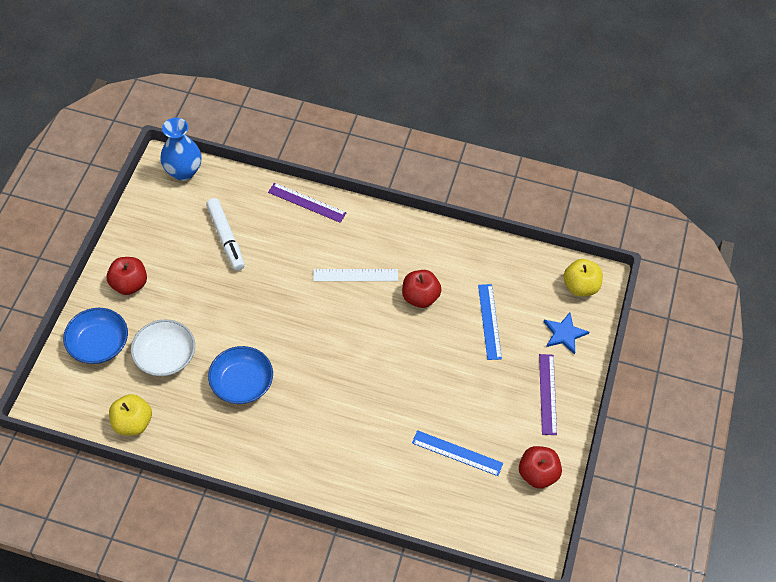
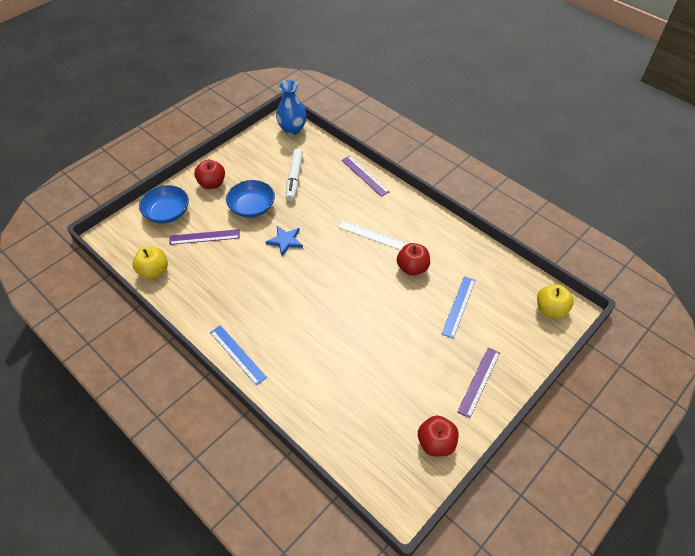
camera: 30 degrees right, 5 degrees down
white bowl [131,319,195,376] -> purple ruler [169,229,240,245]
blue bowl [208,346,273,404] -> blue bowl moved to [226,180,275,218]
blue ruler [412,430,503,476] -> blue ruler moved to [210,325,267,386]
blue star [543,312,589,355] -> blue star moved to [266,226,303,256]

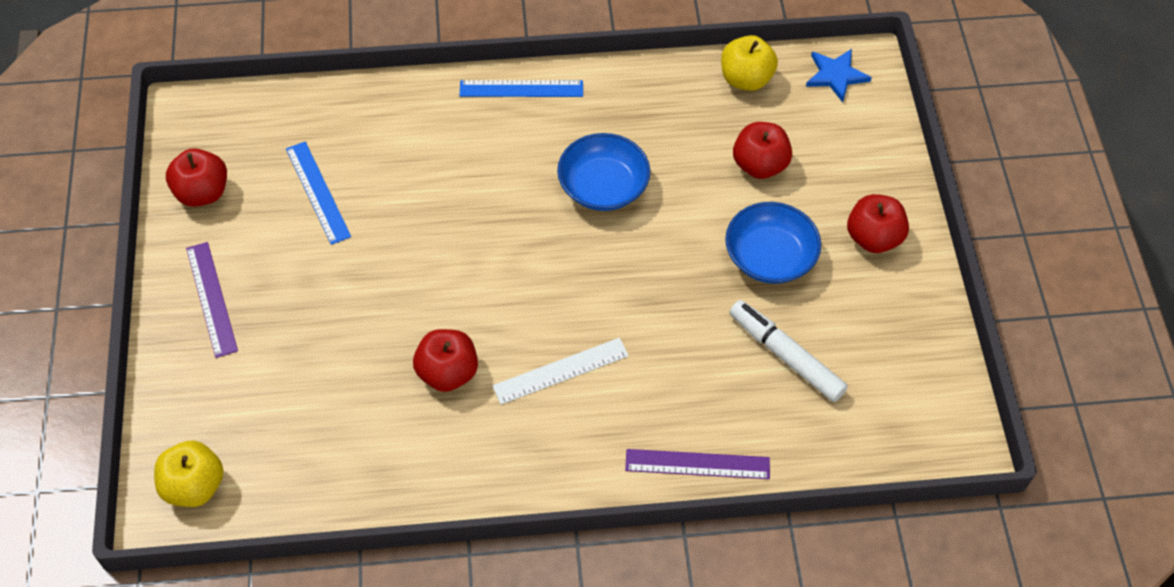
camera: 130 degrees right, 5 degrees up
blue bowl [139,185,189,224] -> blue bowl moved to [557,133,650,211]
purple ruler [169,229,240,245] -> red apple [733,122,792,179]
blue star [266,226,303,256] -> blue star moved to [806,49,872,102]
blue vase [276,80,307,135] -> none
blue ruler [442,276,476,339] -> blue ruler moved to [286,142,351,245]

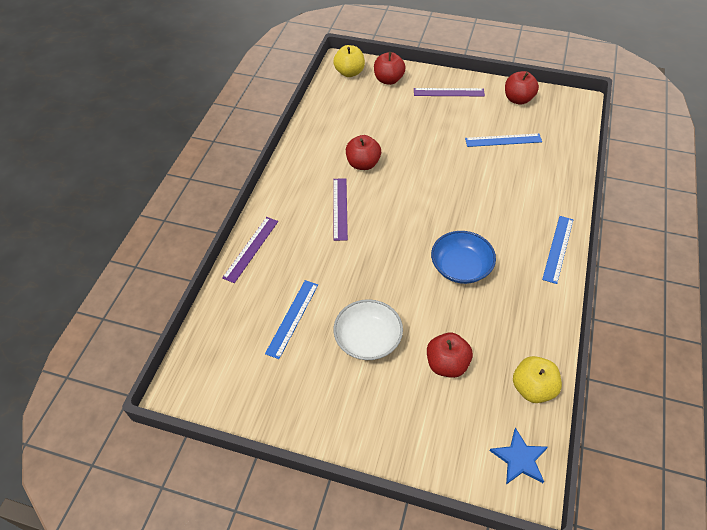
camera: 115 degrees right, 5 degrees down
white ruler [492,338,629,405] -> purple ruler [333,178,348,241]
blue bowl [725,202,821,284] -> white bowl [334,299,403,360]
white marker [730,300,848,402] -> blue ruler [265,280,318,359]
red apple [847,194,909,253] -> red apple moved to [374,52,406,85]

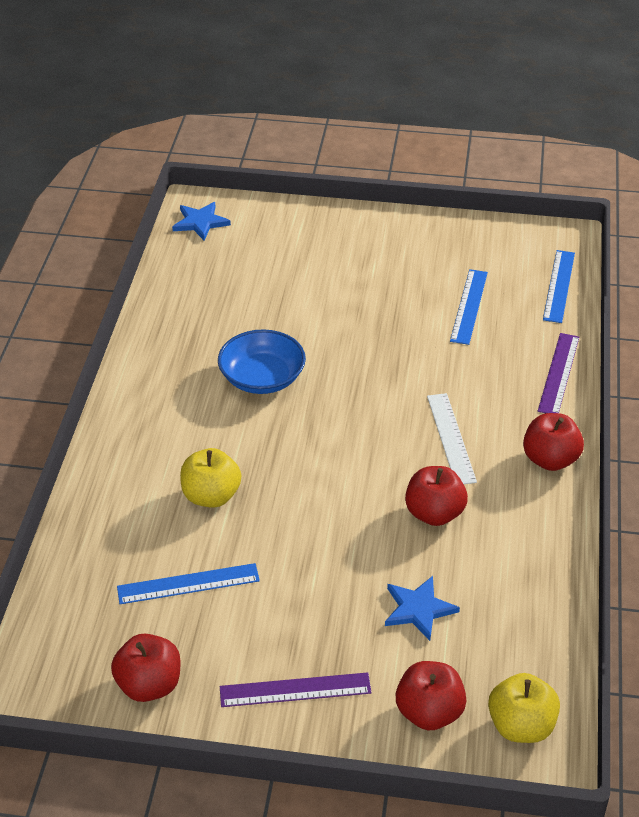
camera: 170 degrees right, 10 degrees down
purple ruler [333,178,348,241] -> white ruler [427,393,477,484]
white bowl [334,299,403,360] -> none
red apple [427,333,473,378] -> red apple moved to [523,413,584,471]
yellow apple [513,356,562,403] -> yellow apple moved to [180,448,241,508]
blue ruler [542,216,573,284] -> blue ruler moved to [543,250,575,323]
none -> blue star [385,576,460,641]

